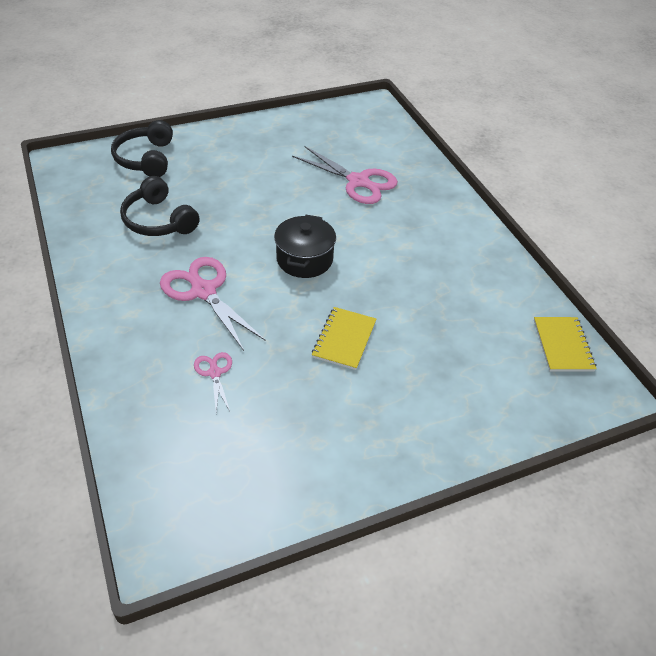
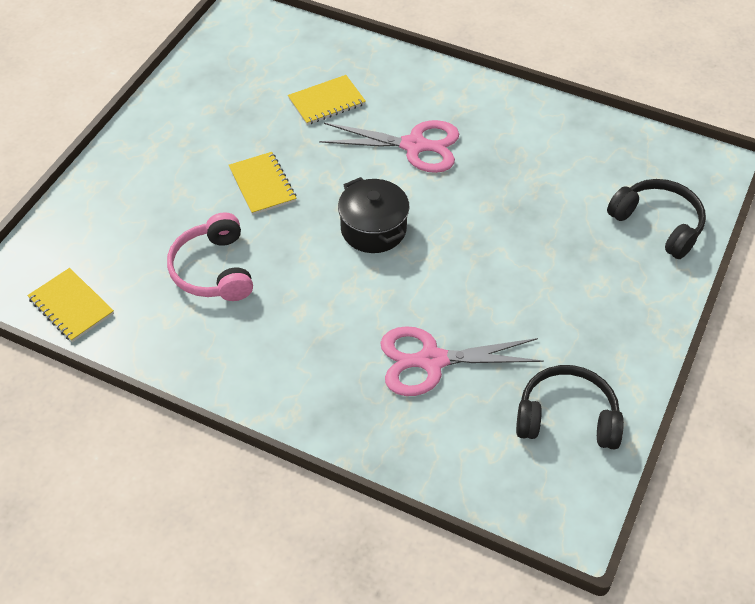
camera: 140 degrees right, 5 degrees up
black headphones [120,176,200,236] -> black headphones moved to [516,365,624,450]
pink scissors [194,352,232,412] -> yellow notebook [288,75,366,125]
none -> pink headphones [167,212,253,301]

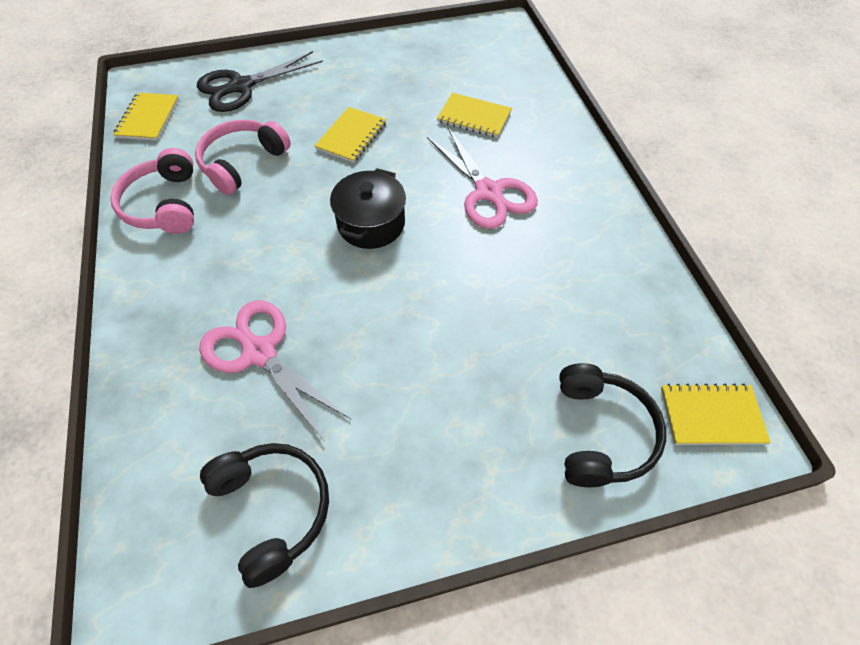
camera: 50 degrees right, 5 degrees up
none -> pink headphones [110,148,194,234]
none -> black scissors [197,51,323,112]
none -> yellow notebook [661,383,771,445]

